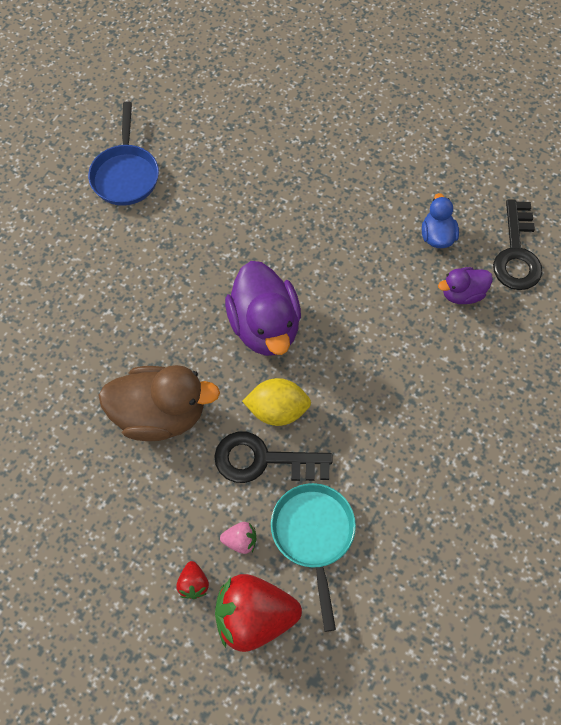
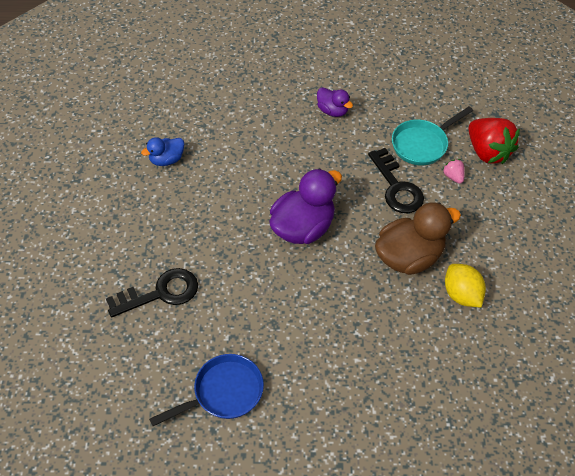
camera: 120 degrees left, 10 degrees down
brown duck [98,365,220,441] -> brown duck turned 90 degrees clockwise [375,202,461,275]
red strawberry [176,561,209,599] -> none
yellow lemon [242,378,311,426] -> yellow lemon moved to [445,264,486,307]
purple duck [438,267,493,304] -> purple duck moved to [317,87,353,117]
black key [493,199,542,290] -> black key moved to [106,268,198,317]

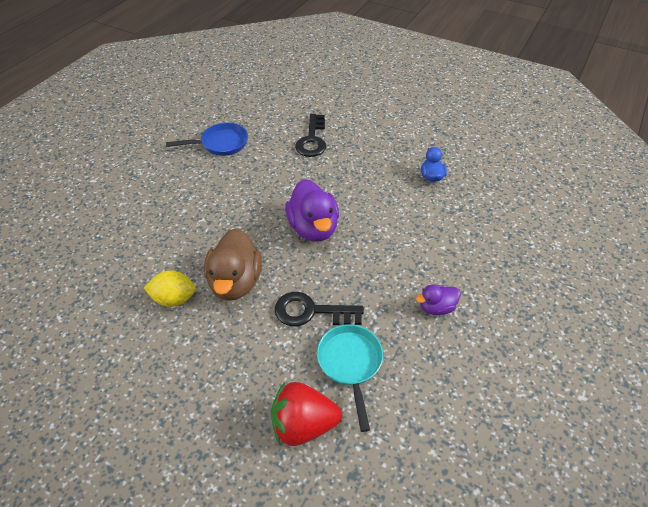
camera: 120 degrees right, 5 degrees down
blue pan [149,354,264,426] -> blue pan turned 105 degrees counterclockwise [166,122,248,156]
pink strawberry [442,159,465,184] -> none

